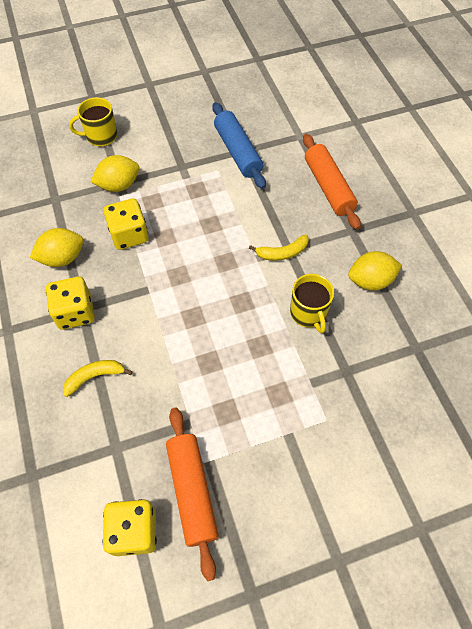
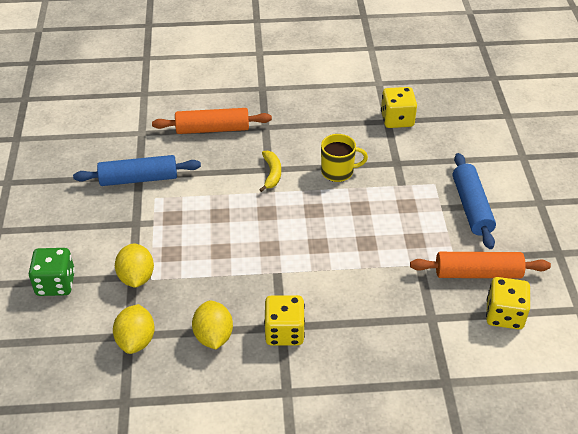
camera: 75 degrees left, 15 degrees down
yellow banana [63,360,133,397] -> none
yellow mug [69,97,117,147] -> green dice [29,248,75,296]
yellow dice [103,198,149,250] -> yellow dice moved to [381,87,417,128]
yellow lemon [348,251,402,290] -> yellow lemon moved to [113,304,155,354]
none -> blue rolling pin [453,153,496,249]

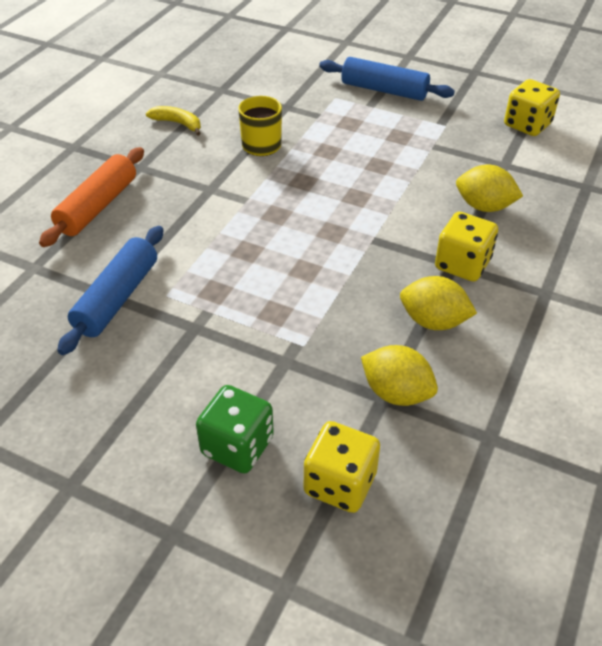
camera: 60 degrees left, 0 degrees up
yellow lemon [115,244,154,288] -> yellow lemon moved to [456,165,523,212]
yellow banana [259,151,281,192] -> yellow banana moved to [146,106,201,136]
yellow dice [381,87,417,128] -> yellow dice moved to [304,421,380,513]
orange rolling pin [410,252,551,279] -> none

